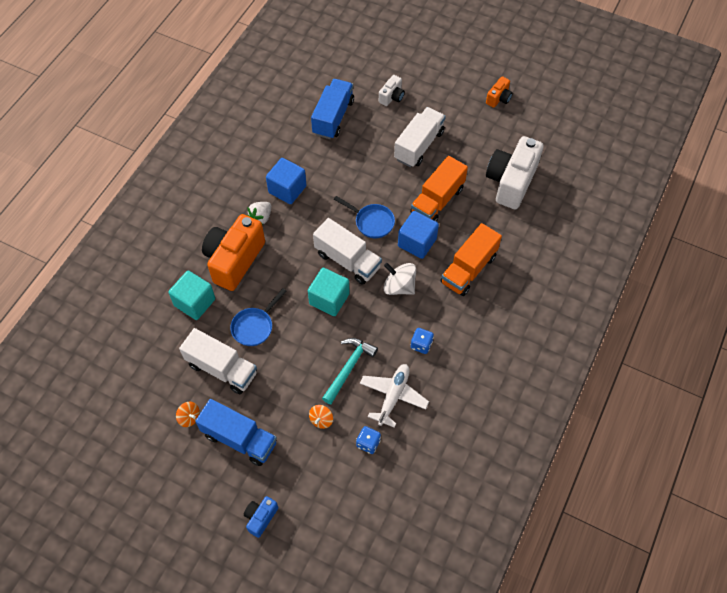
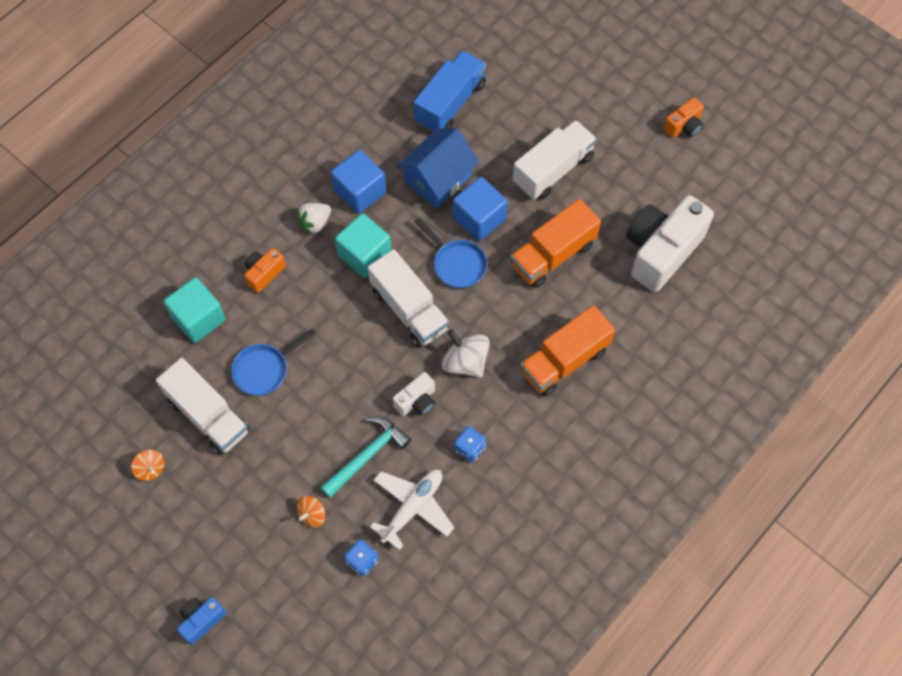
camera: 15 degrees right, 5 degrees up
blue truck [195,399,277,466] -> none
orange camera [202,214,265,291] -> orange camera [244,248,286,293], size x0.47
turquoise cube [308,268,349,316] -> turquoise cube moved to [335,213,391,278]
white camera [379,75,405,106] -> white camera moved to [393,372,435,416]
blue cube [398,211,439,259] -> blue cube moved to [453,177,508,241]
none -> blue house [397,128,479,208]

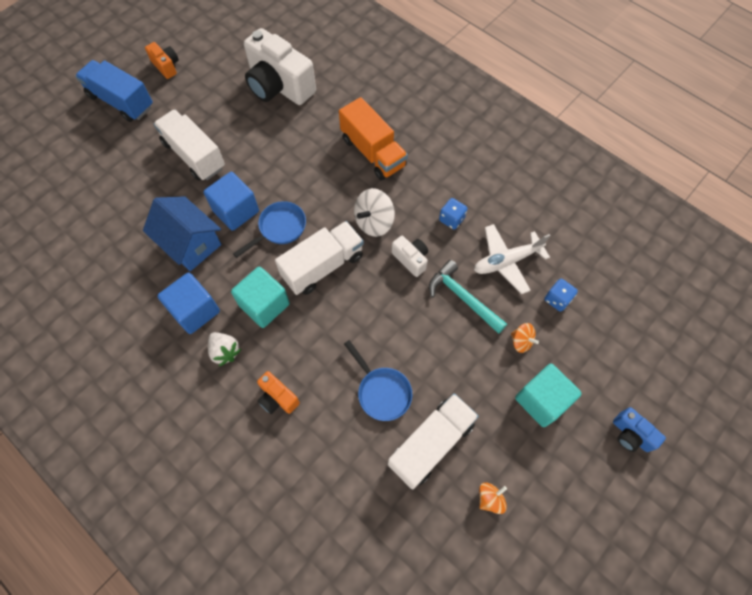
camera: 90 degrees left, 0 degrees up
turquoise cube [164,278,226,343] -> turquoise cube moved to [515,364,582,427]
white plane [370,470,455,551] -> white plane turned 60 degrees counterclockwise [474,224,550,294]
blue truck [414,51,486,132] -> blue truck moved to [75,60,153,122]
orange truck [510,199,601,288] -> none

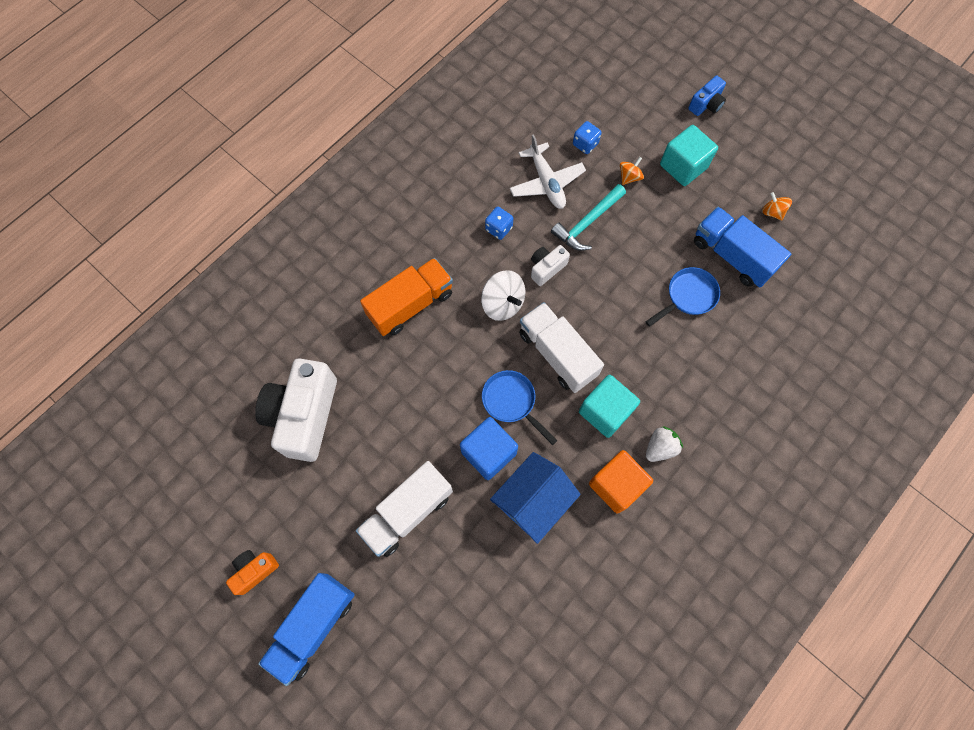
camera: 90 degrees left, 5 degrees up
blue cube [157,272,220,334] -> orange cube [589,450,653,514]
white camera [244,28,316,105] -> white camera turned 150 degrees clockwise [255,358,337,462]
orange camera [257,371,300,414] -> none
white truck [388,393,479,490] -> blue truck [694,207,791,288]

